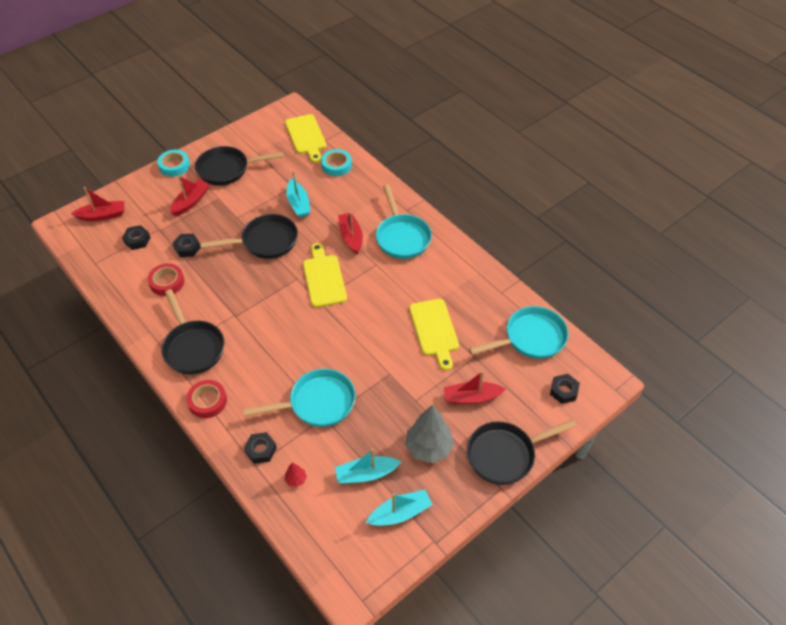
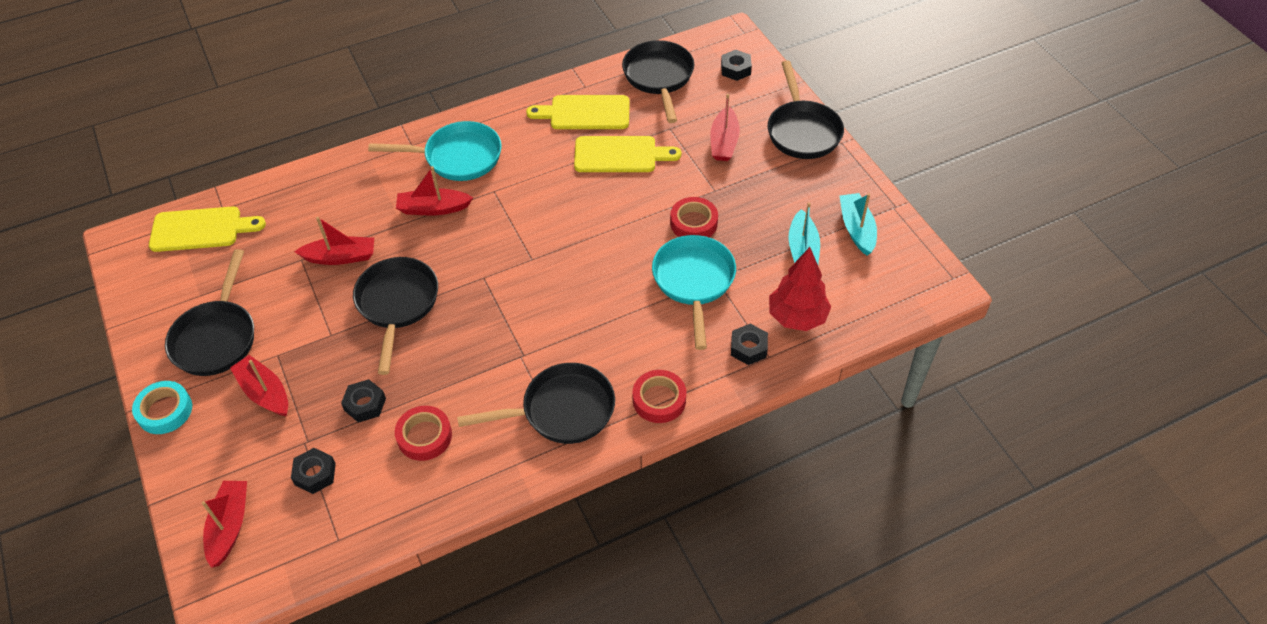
camera: 75 degrees left, 0 degrees up
red tree [285,463,307,487] -> red tree [769,247,831,331], size x2.24
turquoise boat [287,171,311,218] -> red boat [294,217,374,265]
yellow cutting board [303,243,347,307] -> yellow cutting board moved to [526,95,630,129]
turquoise tape [321,149,352,176] -> none
grey tree [405,405,454,463] -> none
turquoise pan [469,306,569,359] -> black pan [622,40,694,123]
none -> red tape [670,197,718,237]

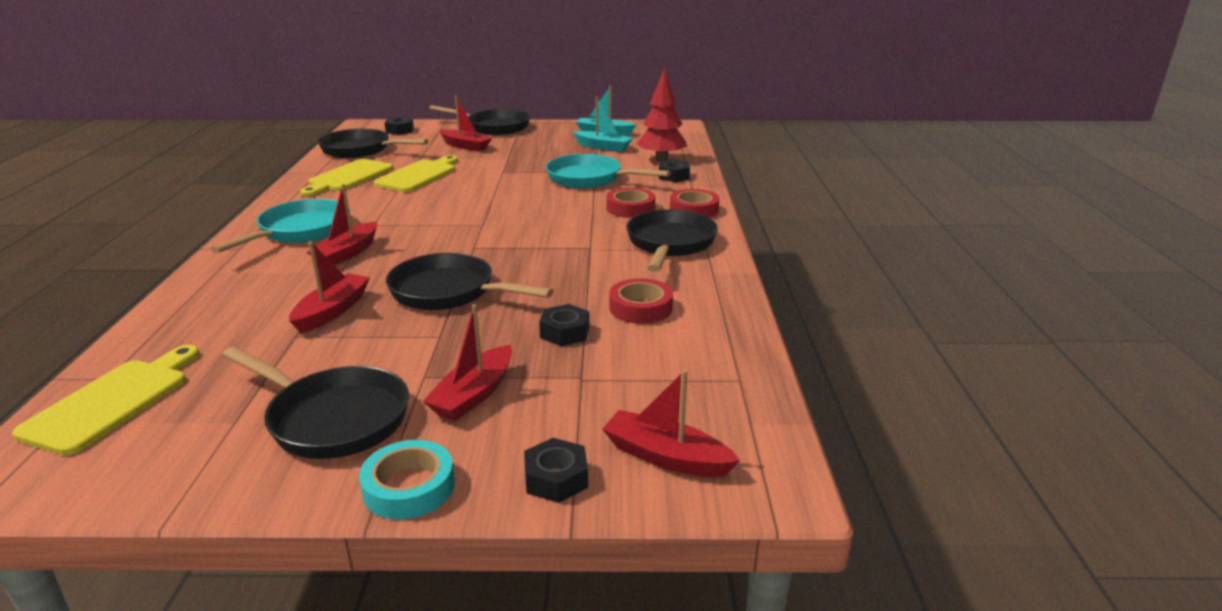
camera: 65 degrees left, 25 degrees down
red boat [230,355,288,416] -> red boat turned 45 degrees counterclockwise [423,304,512,421]
black nut [291,448,336,494] -> black nut moved to [524,438,588,503]
red tape [670,197,718,237] -> red tape moved to [606,188,655,218]

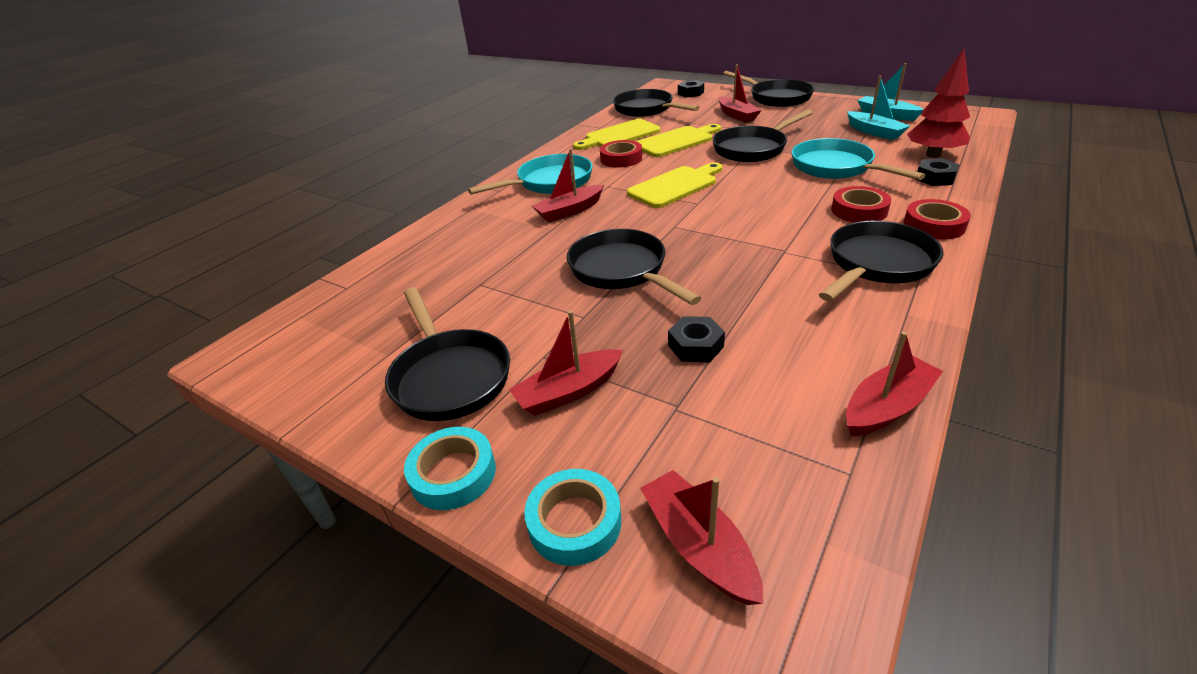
camera: 35 degrees right, 10 degrees up
yellow cutting board [12,345,200,456] -> yellow cutting board moved to [627,163,723,208]
red boat [289,241,370,333] -> red boat moved to [846,332,943,436]
black nut [524,438,588,503] -> turquoise tape [524,469,621,566]
red tape [609,278,673,324] -> red tape moved to [600,140,642,168]
none -> black pan [712,110,812,162]

